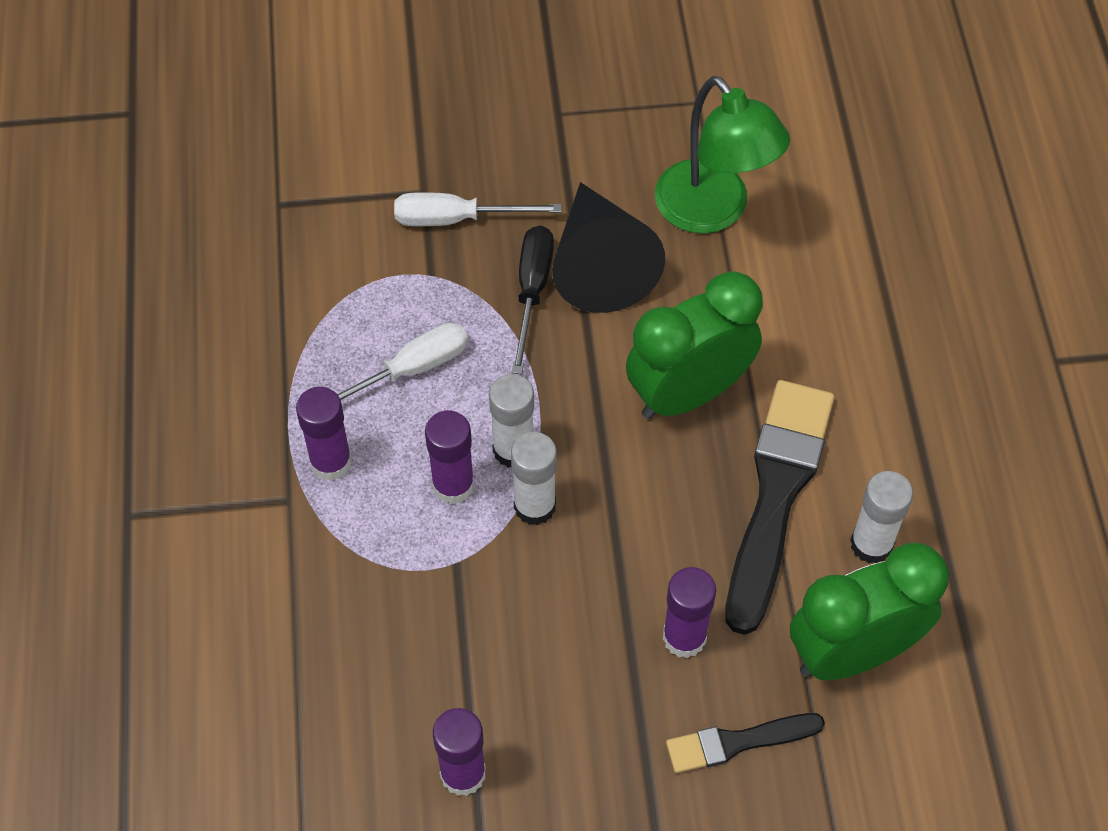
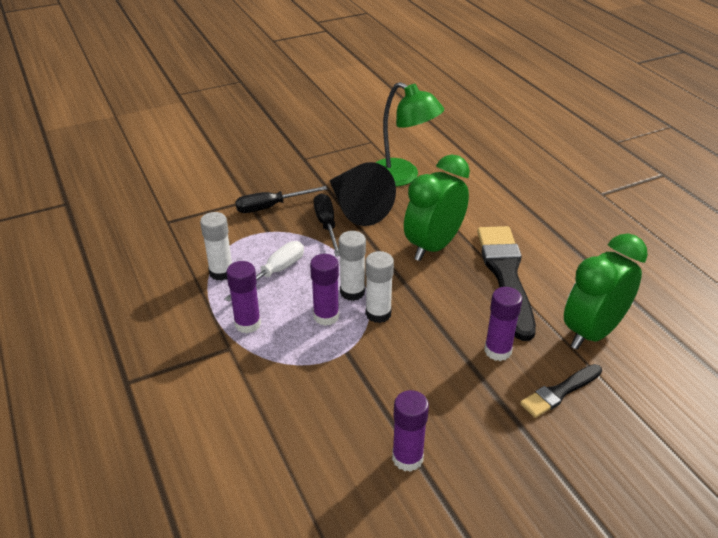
camera: 20 degrees left, 20 degrees down
white screwdriver [394,192,562,226] -> black screwdriver [235,186,327,213]
white glue stick [850,471,913,563] -> white glue stick moved to [200,212,232,281]

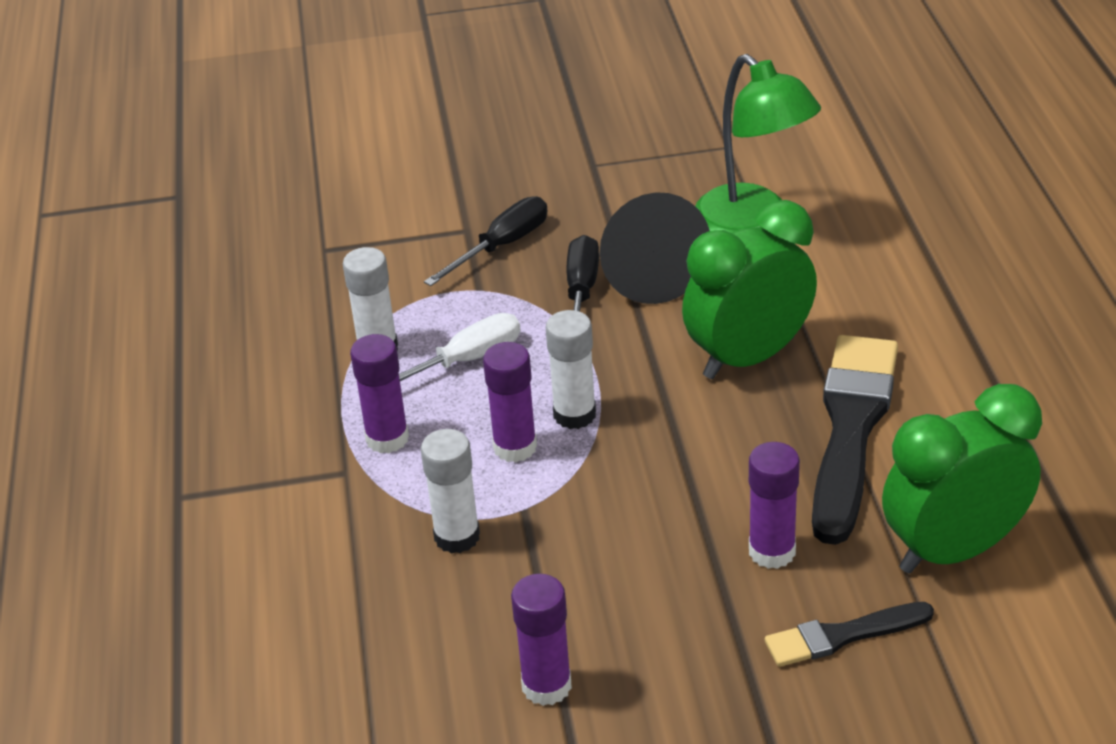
camera: 20 degrees right, 0 degrees up
black screwdriver [235,186,327,213] -> black screwdriver turned 135 degrees clockwise [424,196,547,286]
white glue stick [365,251,394,323] -> white glue stick moved to [421,429,480,554]

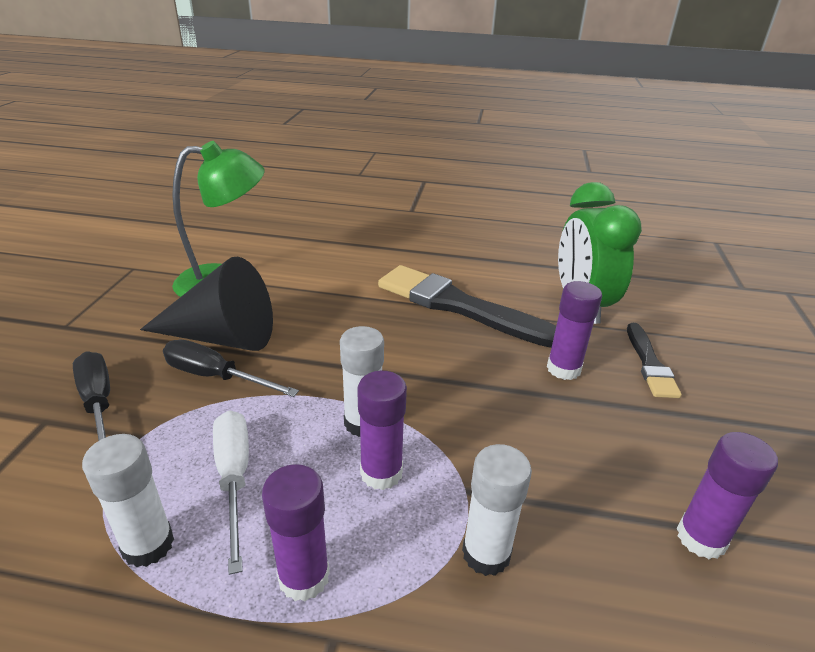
camera: 75 degrees left, 5 degrees down
green clock [682,200,817,379] -> none

